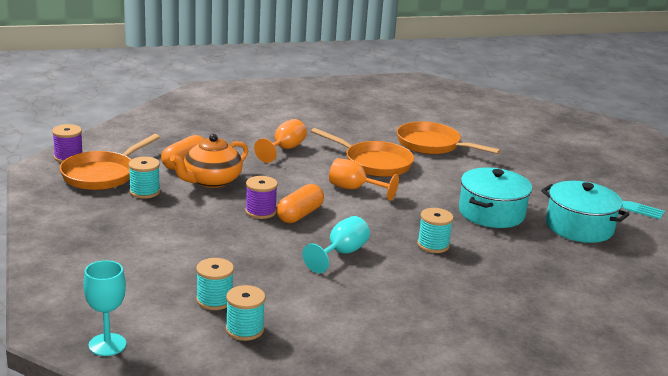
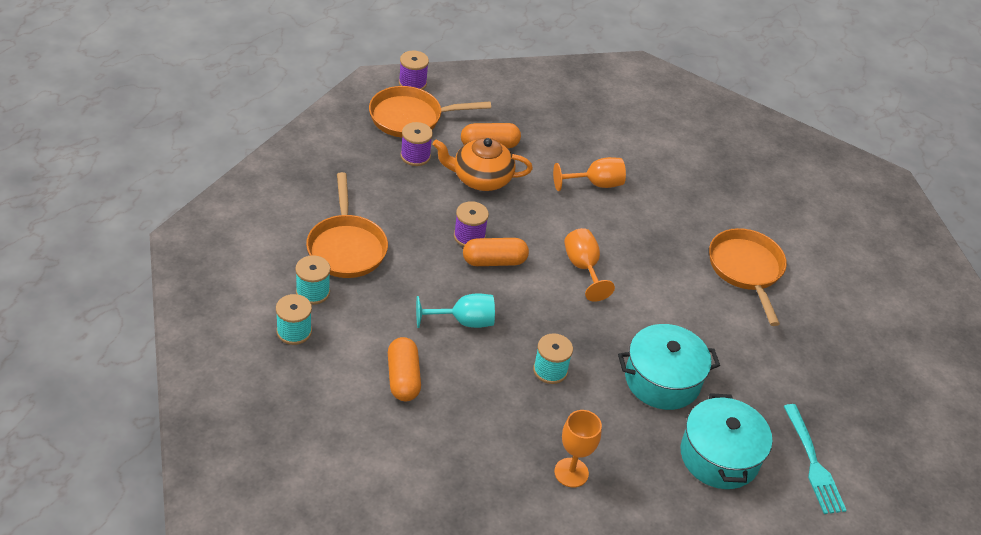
camera: 45 degrees right, 20 degrees up
turquoise goblet [83,260,126,356] -> none
turquoise spool [128,157,160,199] -> purple spool [400,122,433,166]
orange pan [311,128,414,177] -> orange pan moved to [306,172,388,278]
none -> orange capsule [388,337,421,401]
none -> orange goblet [554,410,602,487]

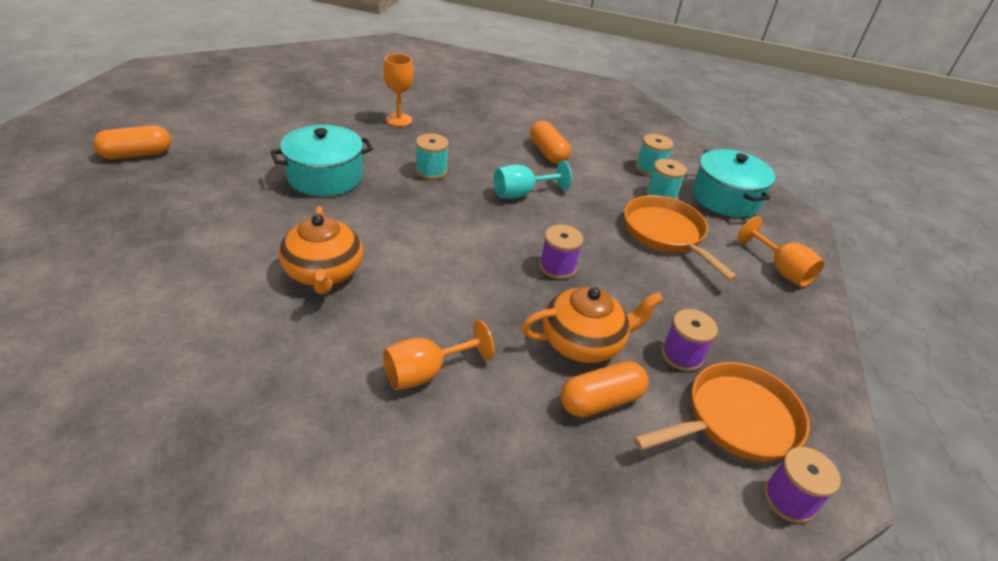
camera: 165 degrees right, 5 degrees down
orange capsule [463,238,529,266] -> orange capsule moved to [93,125,171,159]
orange goblet [564,228,615,302] -> orange goblet moved to [737,216,825,287]
turquoise pot [681,393,772,489] -> turquoise pot moved to [692,149,776,217]
orange pan [709,228,787,326] -> none
turquoise fork [783,404,847,514] -> none
none -> orange teapot [279,206,363,294]

